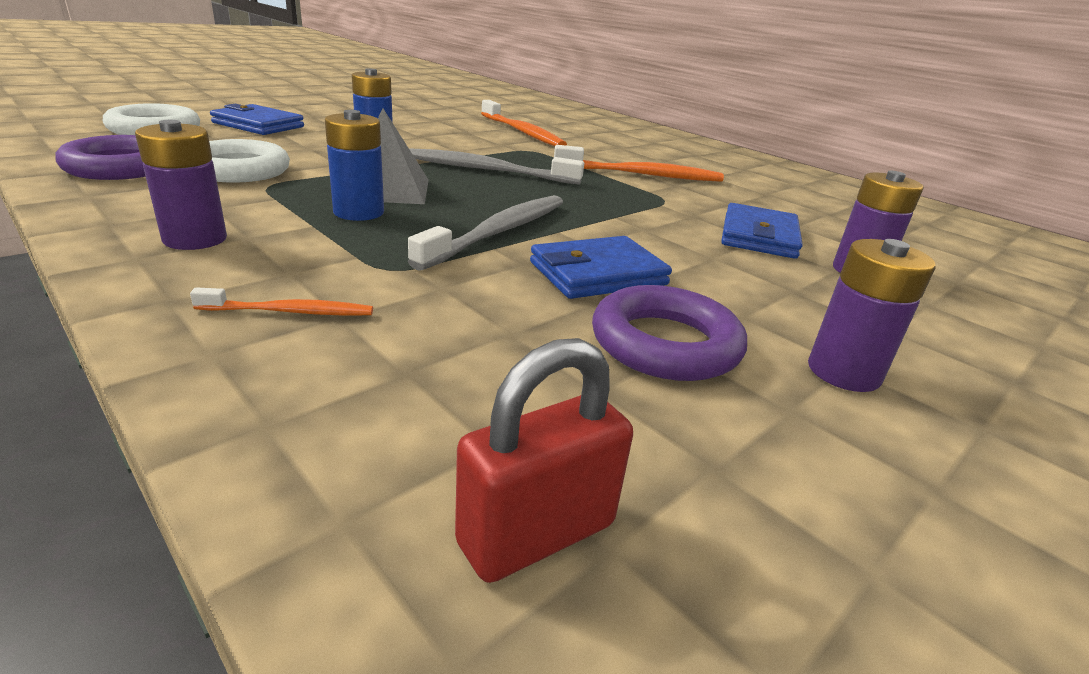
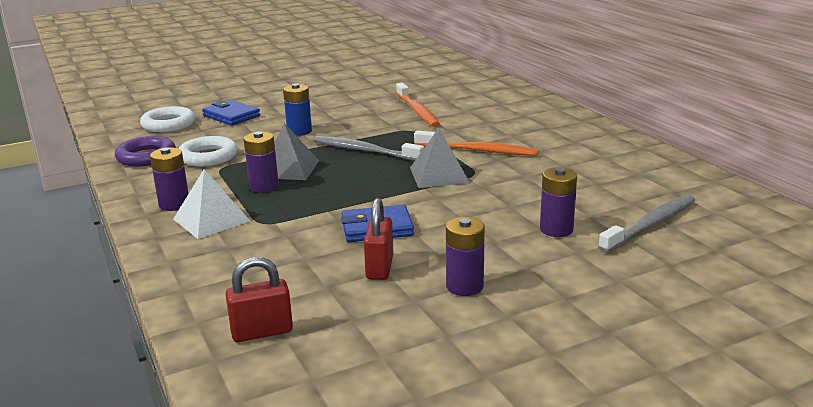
camera: 20 degrees right, 5 degrees down
orange toothbrush [190,288,373,316] -> none
blue battery [325,110,384,221] -> purple battery [244,131,279,193]
grey toothbrush [408,195,563,271] -> grey toothbrush moved to [598,195,695,253]
purple ring [592,285,747,381] -> red padlock [364,198,393,280]
blue wallet [721,203,803,259] -> none
none -> white pyramid [173,169,250,239]
none -> grey pyramid [410,128,470,188]

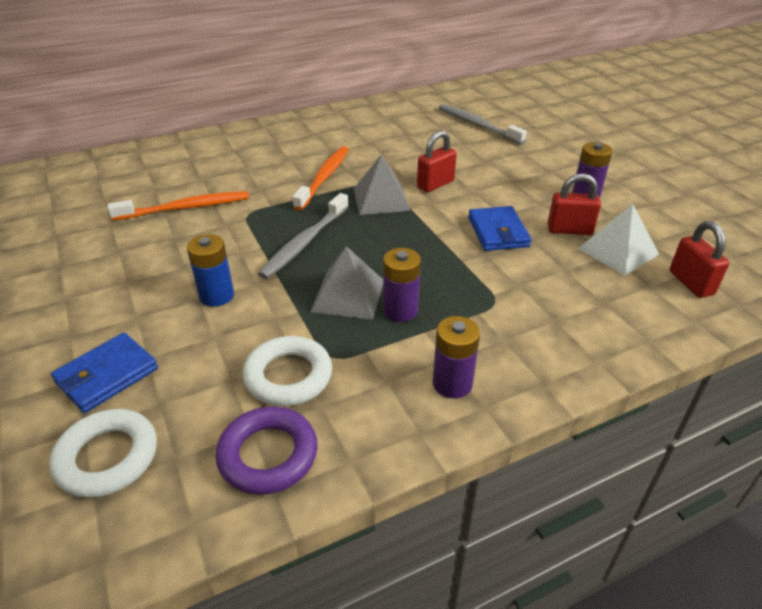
camera: 90 degrees left, 15 degrees up
white pyramid [173,169,250,239] -> white pyramid moved to [578,204,659,276]
purple battery [540,167,577,237] -> none
none -> red padlock [417,130,457,192]

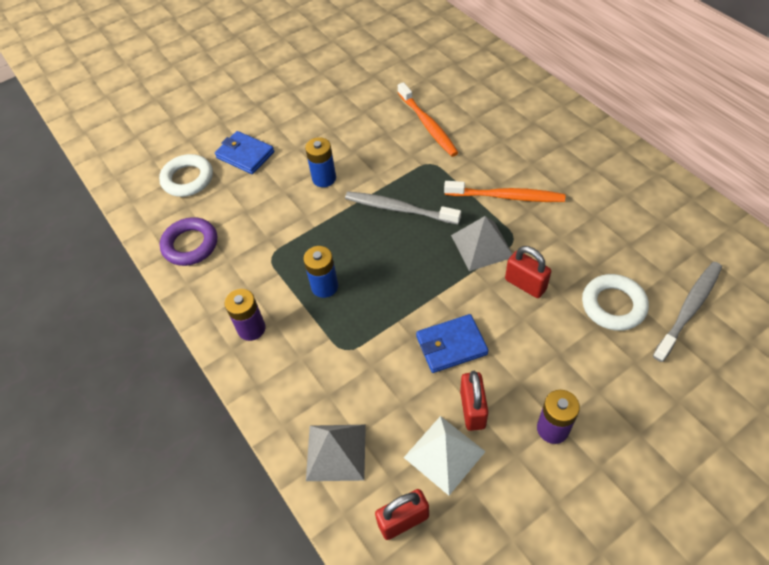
camera: 85 degrees right, 15 degrees up
white ring [243,336,332,406] -> white ring moved to [582,274,649,331]
grey pyramid [311,246,383,320] -> grey pyramid moved to [306,425,366,481]
purple battery [383,248,421,322] -> blue battery [303,246,338,298]

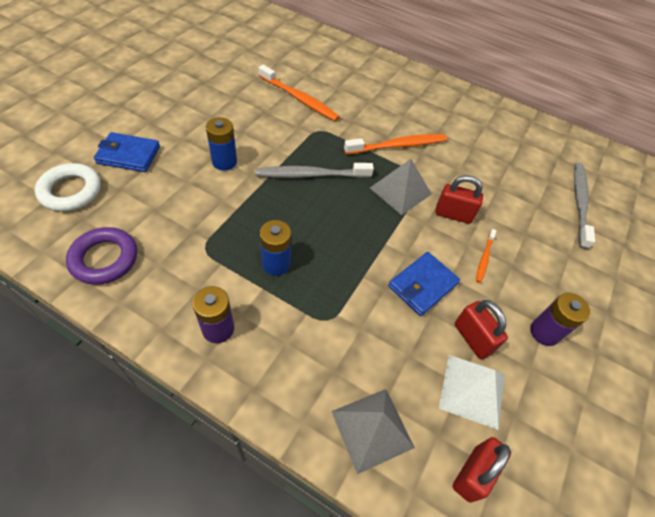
camera: 35 degrees left, 0 degrees up
white ring [582,274,649,331] -> none
none -> orange toothbrush [476,229,497,283]

